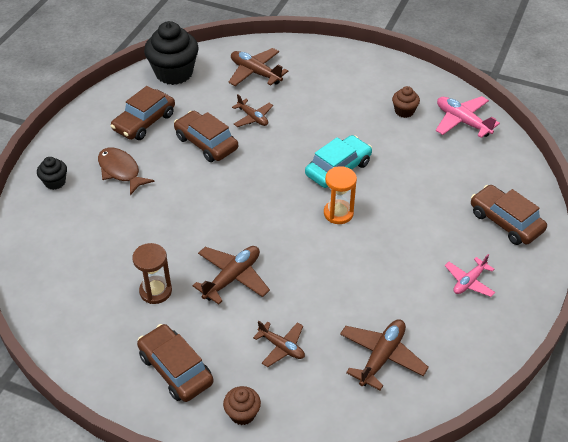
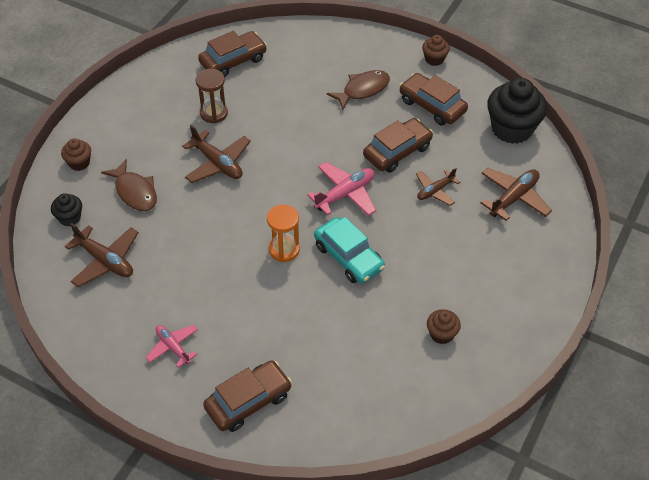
camera: 95 degrees right, 5 degrees up
black cupcake [37,157,67,190] -> black cupcake moved to [51,193,82,226]
brown car [137,324,214,402] -> brown car moved to [198,31,267,77]
brown plane [253,321,305,367] -> brown fish [101,159,157,211]
pink plane [436,96,500,138] -> pink plane moved to [307,162,376,216]
none -> brown cupcake [422,35,450,66]

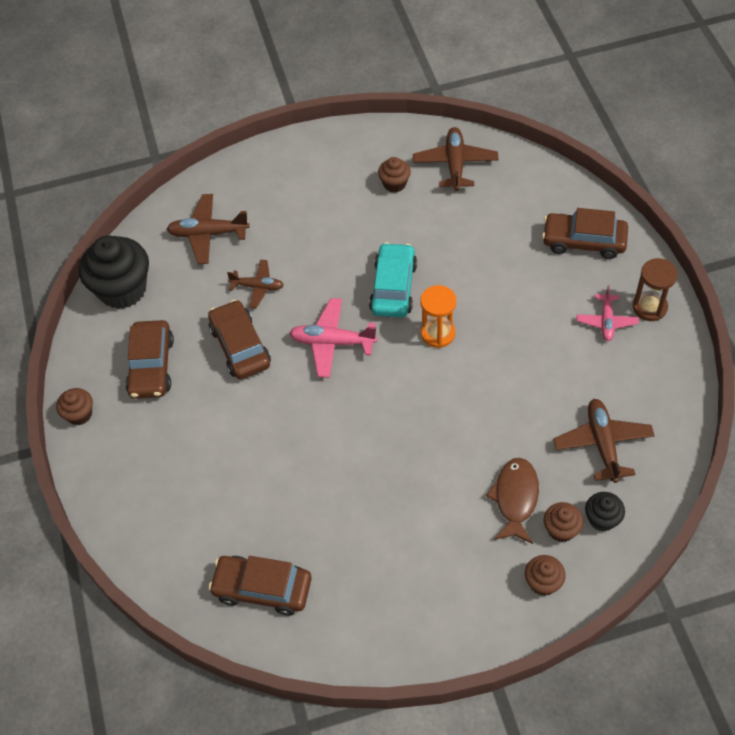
camera: 130 degrees left, 5 degrees up
brown plane [182,125,251,183] -> brown plane moved to [413,127,499,191]
brown hourglass [195,69,228,123] -> brown hourglass moved to [633,258,678,321]
brown fish [327,70,390,110] -> none
brown car [363,118,433,173] -> brown car turned 60 degrees clockwise [208,300,271,379]
none -> brown cupcake [544,502,583,542]

